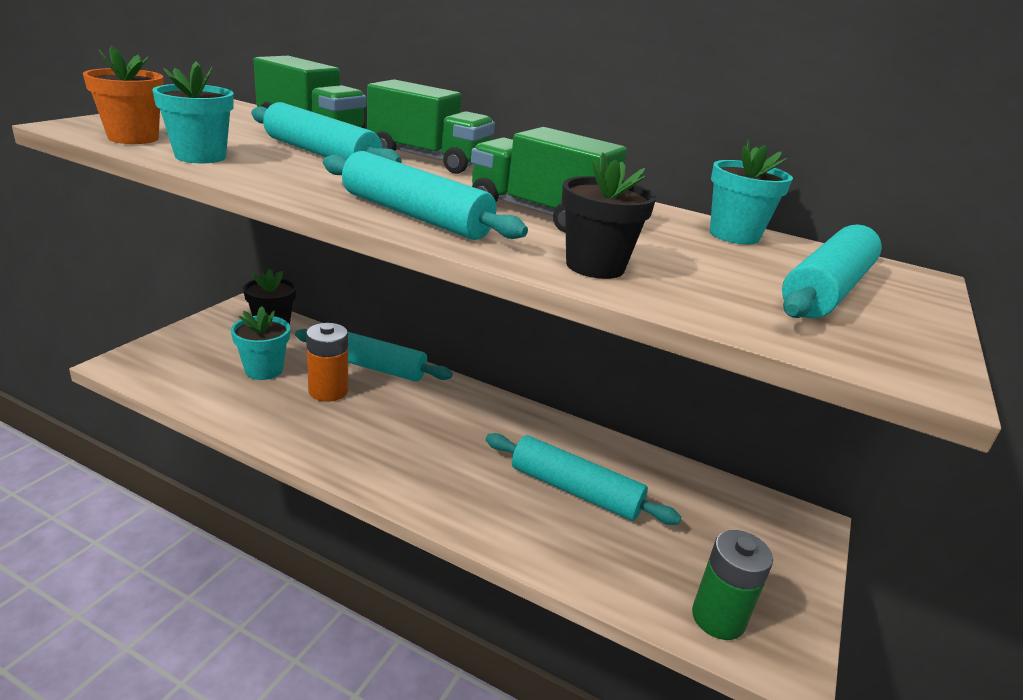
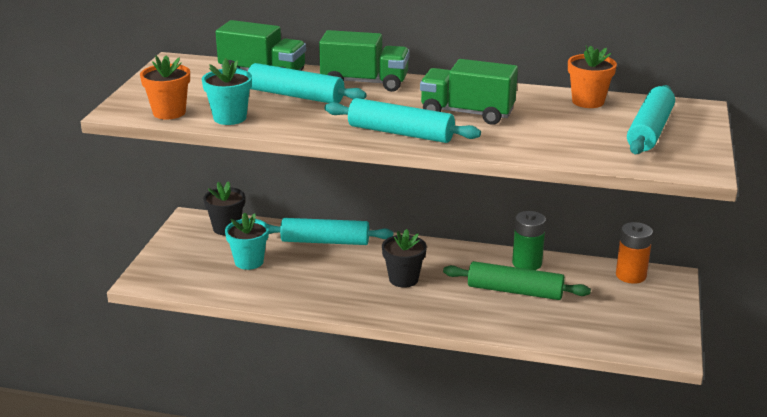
camera: 10 degrees left, 0 degrees up
orange battery [306,323,348,402] -> orange battery moved to [616,222,653,284]
turquoise rolling pin [486,433,681,525] -> green rolling pin [443,261,591,300]
black flower pot [561,152,656,279] -> black flower pot moved to [382,229,427,288]
green battery [692,530,773,640] -> green battery moved to [512,211,546,270]
turquoise flower pot [710,140,793,245] -> orange flower pot [568,45,617,108]

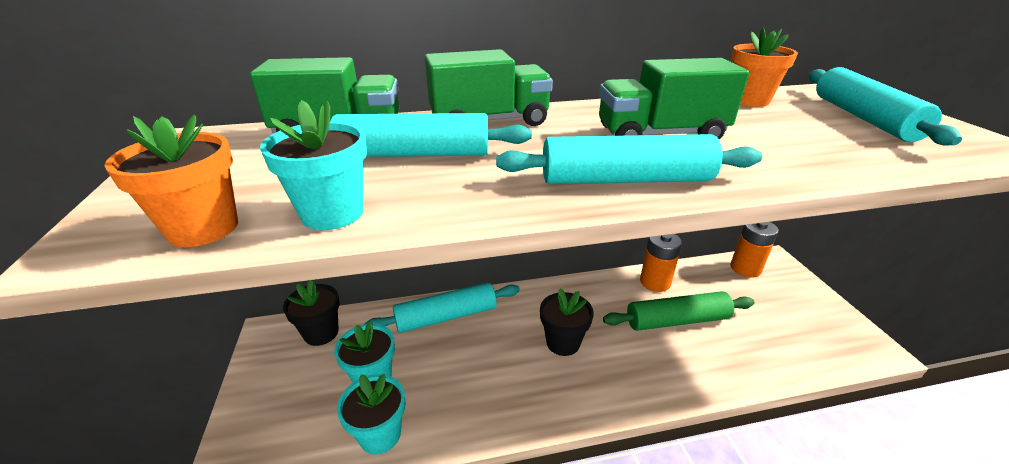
camera: 25 degrees left, 5 degrees up
green battery [512,211,546,270] -> orange battery [640,234,682,292]
none -> turquoise flower pot [337,374,405,455]

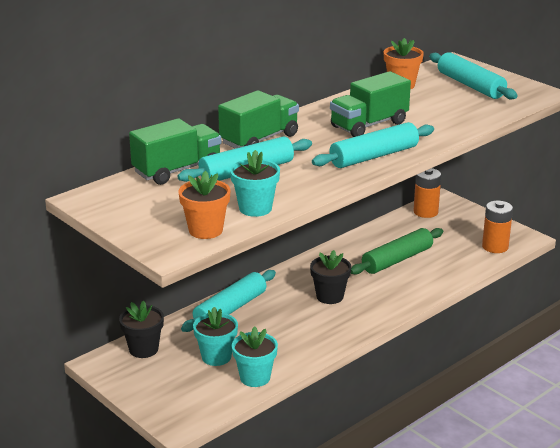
camera: 30 degrees left, 5 degrees down
orange battery [640,234,682,292] -> orange battery moved to [482,201,513,253]

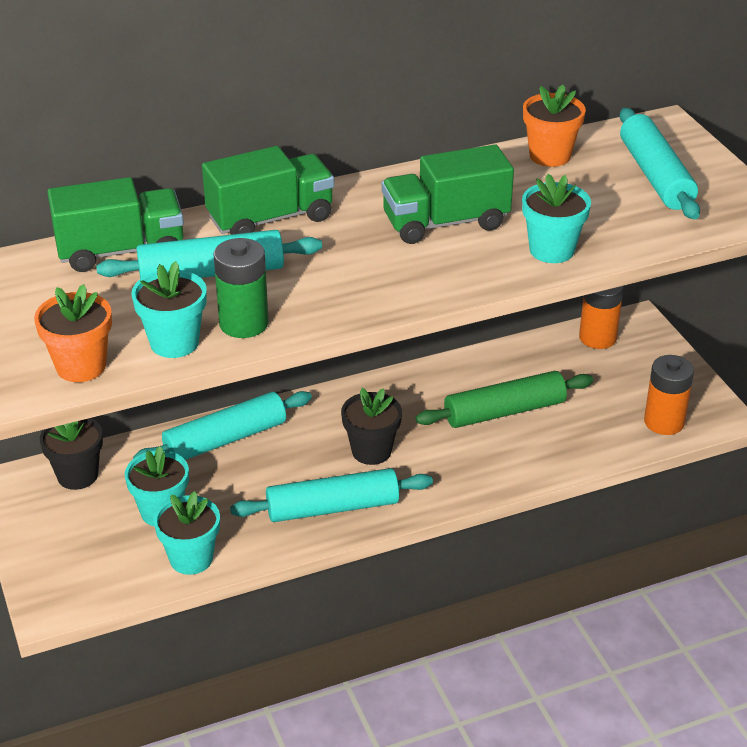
camera: 20 degrees right, 10 degrees up
turquoise rolling pin [312,122,434,168] -> turquoise rolling pin moved to [230,468,433,522]
none -> green battery [213,238,269,338]
none -> turquoise flower pot [522,174,591,263]

